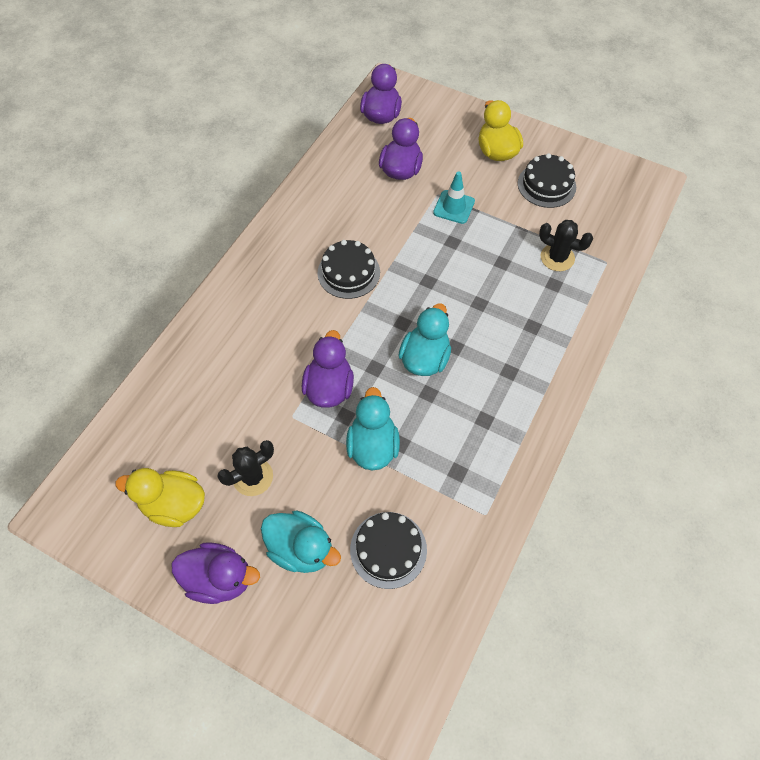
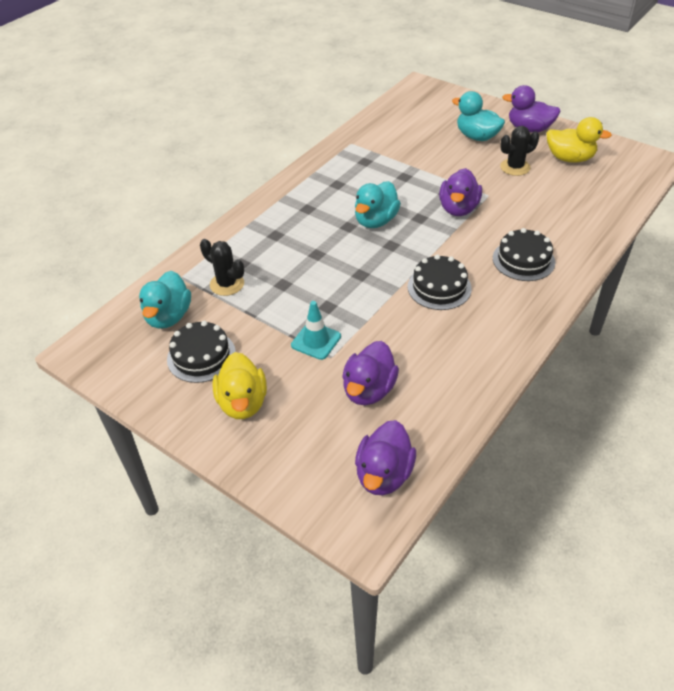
camera: 170 degrees left, 15 degrees down
turquoise duck [346,387,400,471] -> turquoise duck moved to [139,271,191,329]
black cake [350,512,427,589] -> black cake moved to [493,228,555,281]

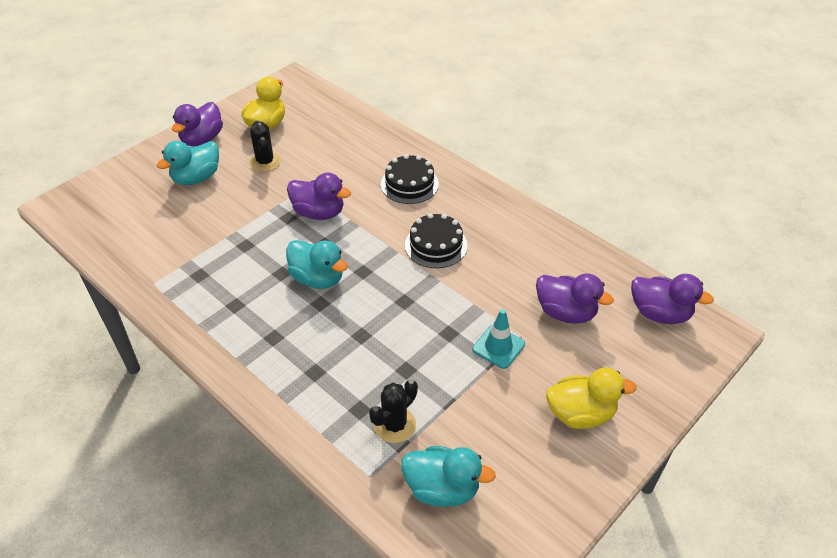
camera: 85 degrees left, 0 degrees up
black cake [167,321,236,383] -> none

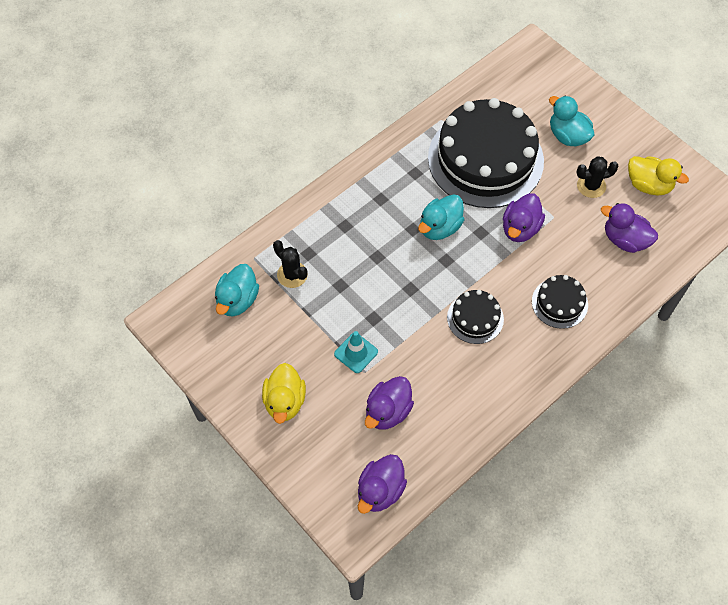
camera: 95 degrees right, 15 degrees up
purple duck [172,102,223,147] -> purple duck moved to [601,203,658,253]
none -> black cake [428,98,544,208]

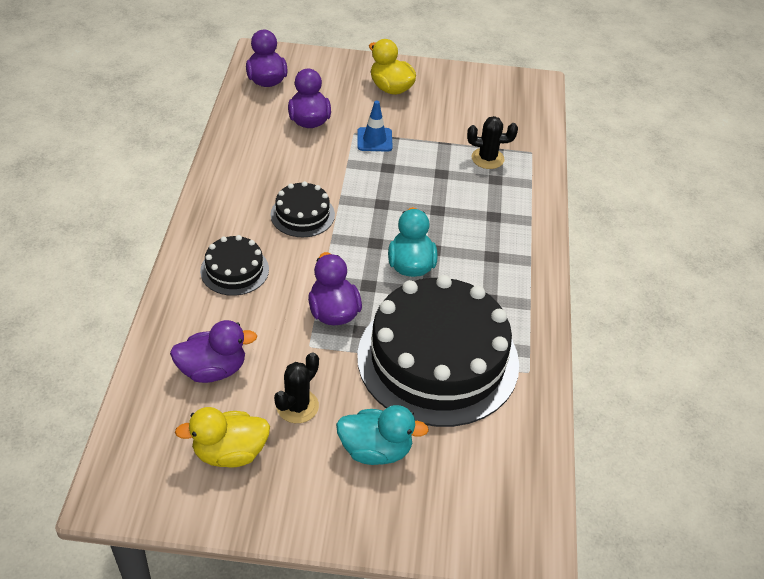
camera: 135 degrees right, 15 degrees down
turquoise duck [215,264,259,317] -> none
turquoise traffic cone [334,331,378,373] -> blue traffic cone [357,101,393,152]

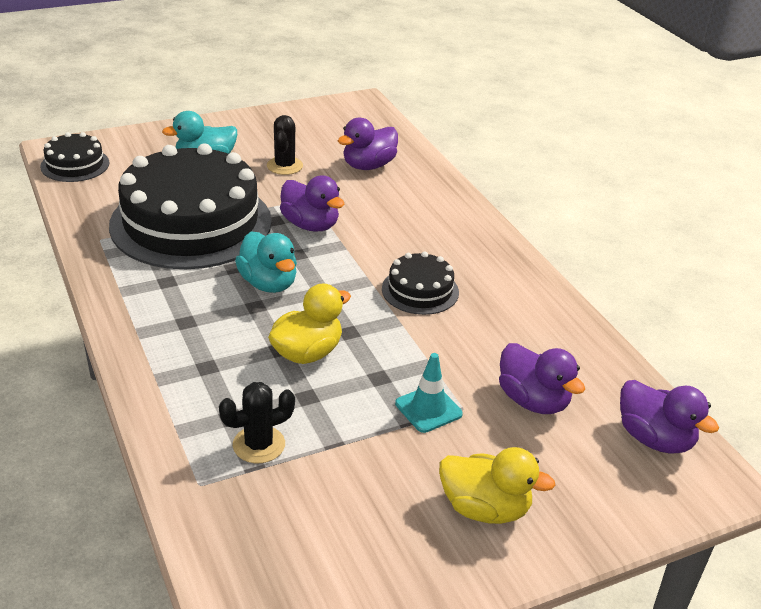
camera: 150 degrees right, 10 degrees down
yellow duck [175,407,270,468] -> yellow duck moved to [268,283,351,364]
black cake [200,235,269,296] -> black cake moved to [40,132,109,182]
blue traffic cone [357,101,393,152] -> turquoise traffic cone [395,353,463,433]

